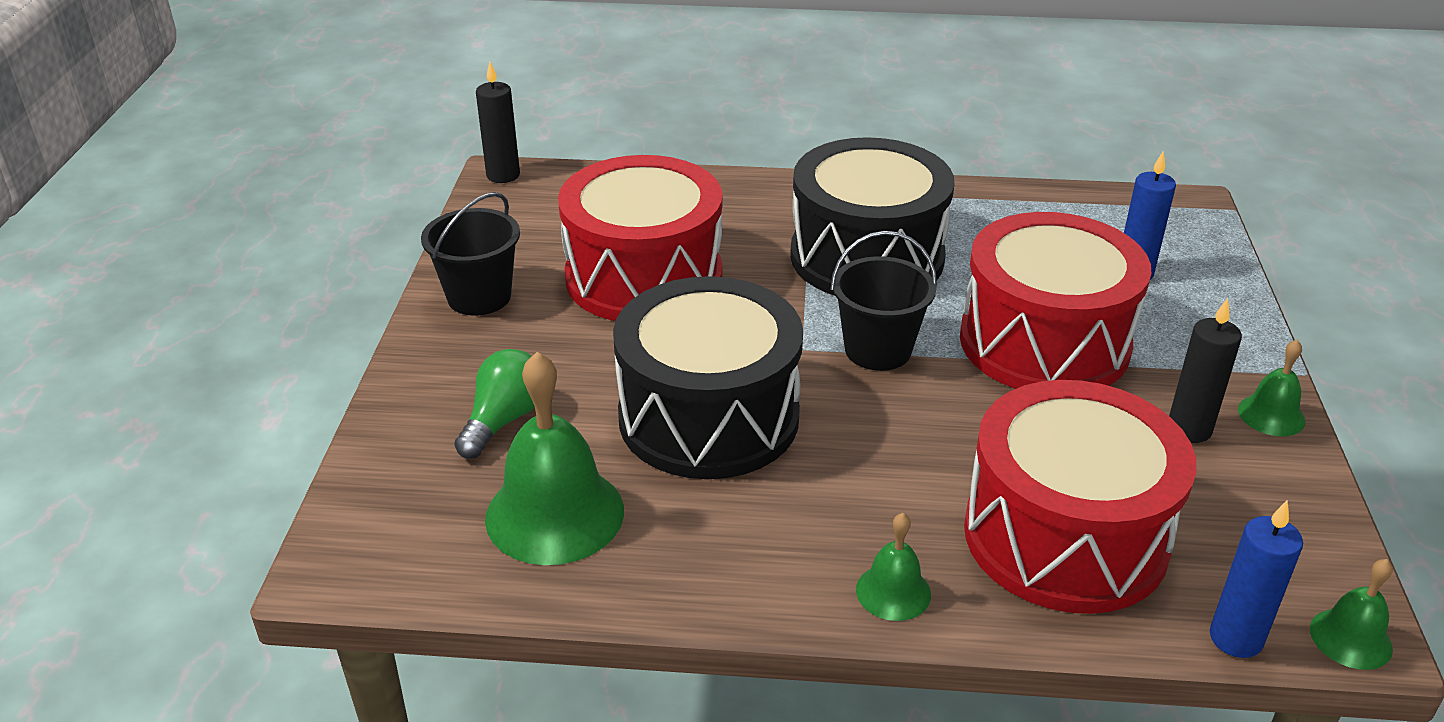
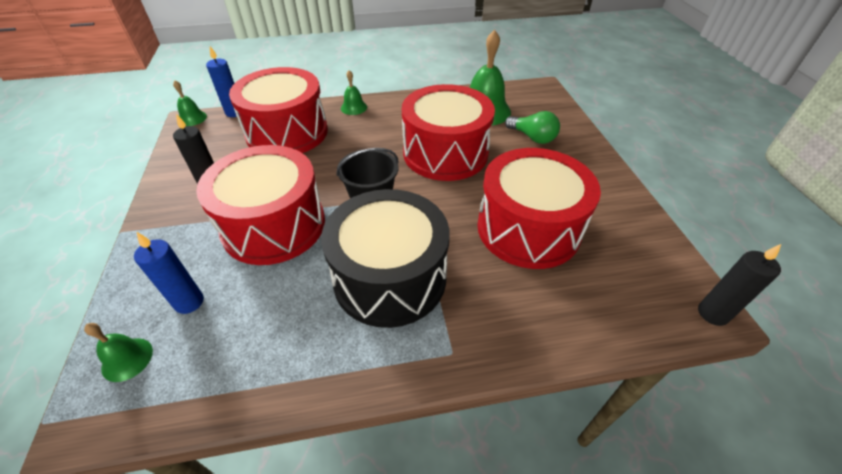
camera: 165 degrees right, 10 degrees up
black bucket [421,192,520,316] -> none
green light bulb [454,349,535,459] -> green light bulb turned 60 degrees counterclockwise [505,111,560,144]
black drum [613,276,803,479] -> red drum [402,84,495,181]
green bell [1238,339,1306,436] -> green bell moved to [84,323,153,382]

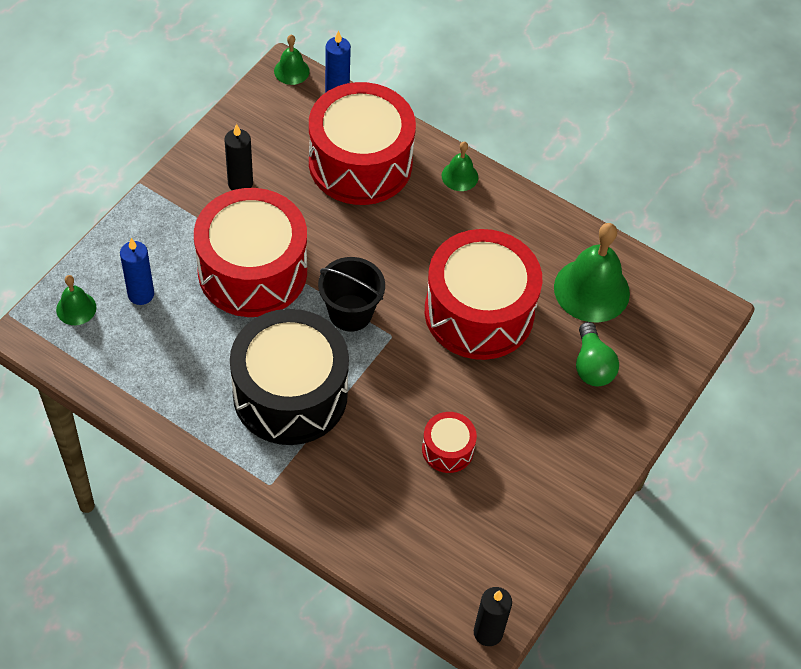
camera: 40 degrees right, 10 degrees up
red drum [477,148,601,269] -> red drum [422,412,477,473], size x0.45

